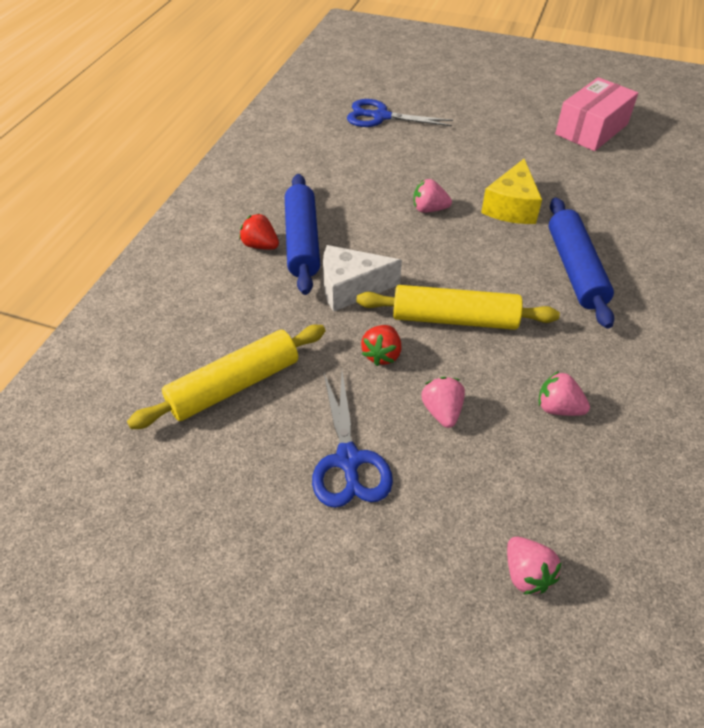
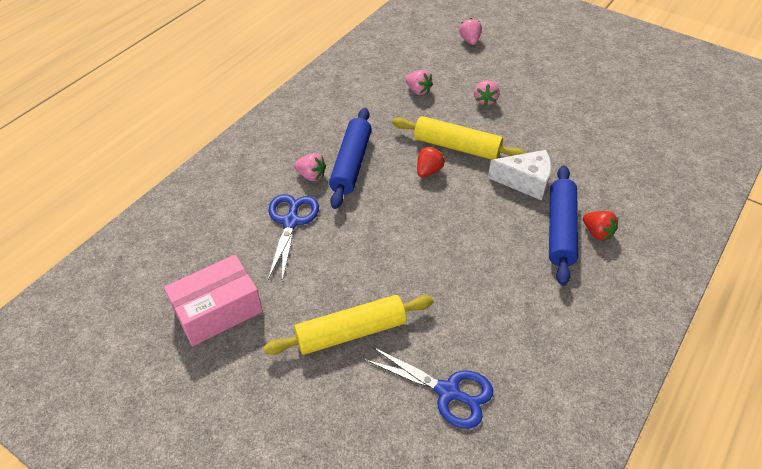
camera: 165 degrees left, 0 degrees up
yellow rolling pin [127,325,326,429] -> yellow rolling pin moved to [263,295,434,355]
blue scissors [312,372,393,508] -> blue scissors moved to [268,194,319,282]
red strawberry [361,325,401,366] -> red strawberry moved to [417,147,445,177]
pink strawberry [413,179,452,213] -> pink strawberry moved to [294,153,326,181]
yellow cheese [481,159,542,224] -> none

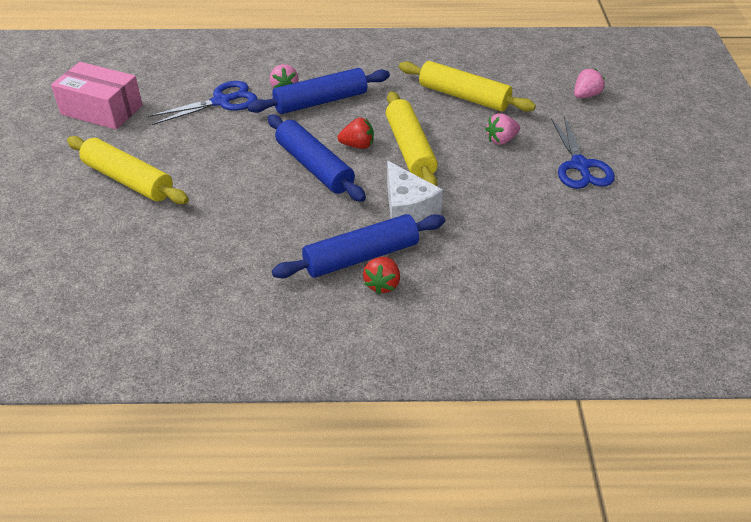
camera: 55 degrees right, 5 degrees down
blue scissors [364,347,493,429] -> blue scissors moved to [551,116,615,189]
pink strawberry [406,70,433,95] -> yellow rolling pin [399,61,536,112]
none -> blue rolling pin [268,115,366,202]

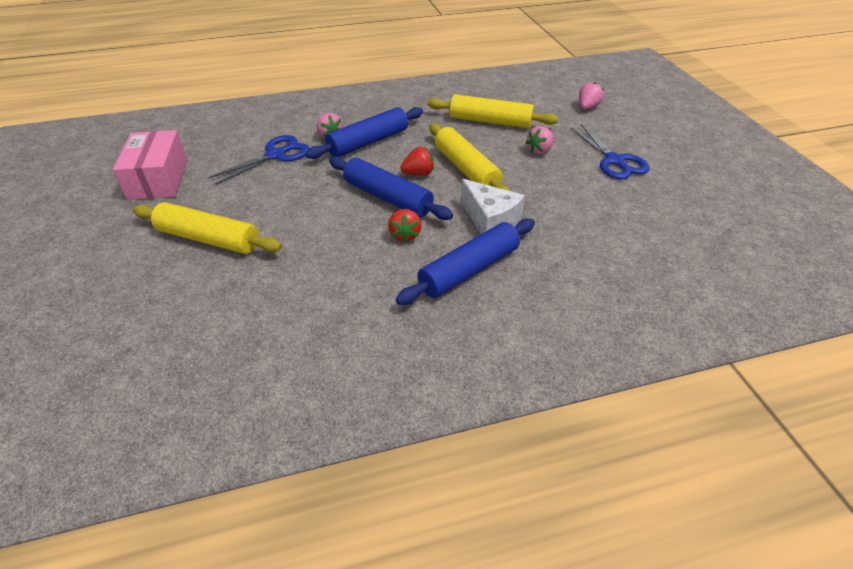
camera: 15 degrees left, 0 degrees up
pink box [51,62,143,130] -> pink box turned 75 degrees clockwise [113,130,187,200]
red strawberry [363,257,400,295] -> red strawberry moved to [388,209,422,242]

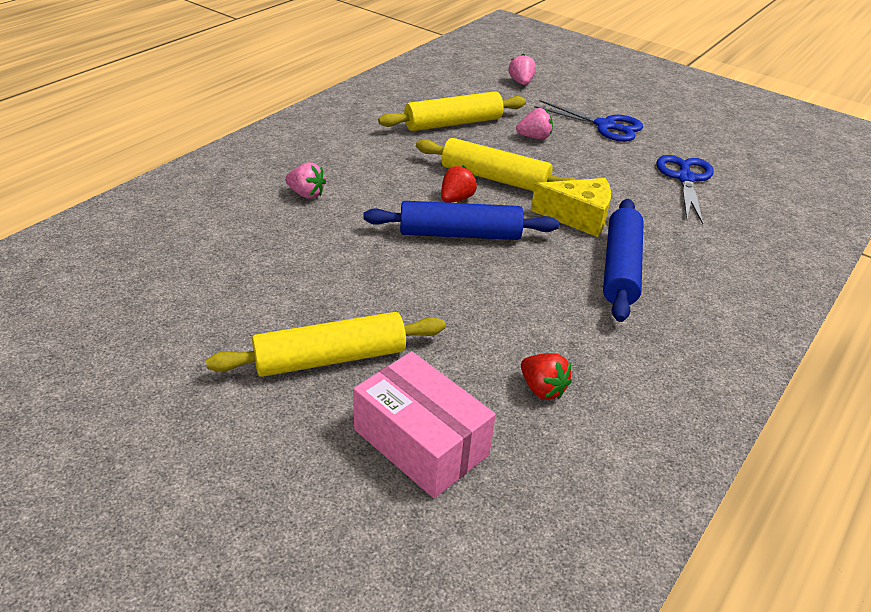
camera: 40 degrees left, 5 degrees down
pink box [113,130,187,200] -> pink box moved to [353,351,496,498]
blue scissors [208,135,310,185] -> blue scissors moved to [656,155,714,224]
blue rolling pin [306,107,423,159] -> none
red strawberry [388,209,422,242] -> red strawberry moved to [521,353,572,400]
white cheese [461,179,525,234] -> yellow cheese [531,178,611,237]
pink strawberry [526,126,554,154] -> pink strawberry turned 105 degrees counterclockwise [516,108,553,139]

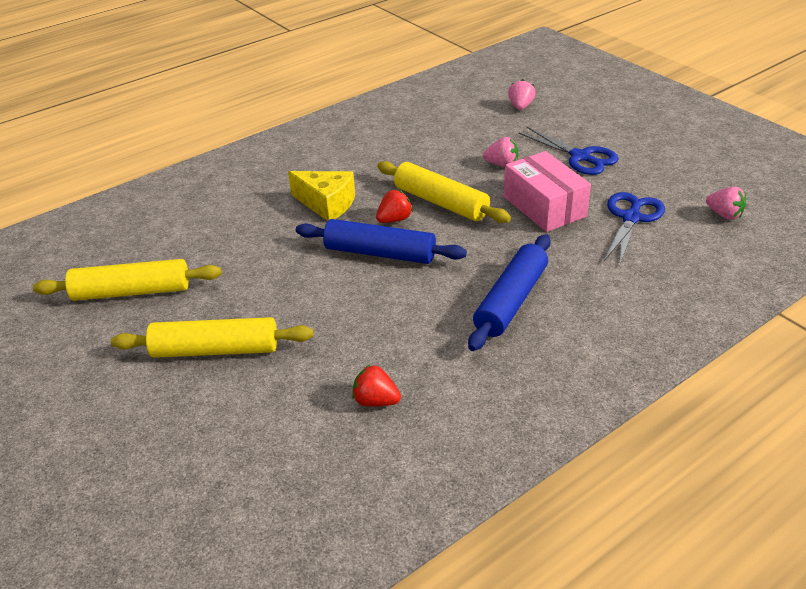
camera: 20 degrees right, 0 degrees up
pink strawberry [285,162,326,198] -> pink strawberry moved to [706,186,746,220]
pink box [353,351,496,498] -> pink box moved to [504,151,591,232]
yellow rolling pin [378,91,526,131] -> yellow rolling pin moved to [33,259,222,301]
red strawberry [521,353,572,400] -> red strawberry turned 135 degrees clockwise [352,365,401,407]
yellow cheese [531,178,611,237] -> yellow cheese moved to [288,171,355,221]

